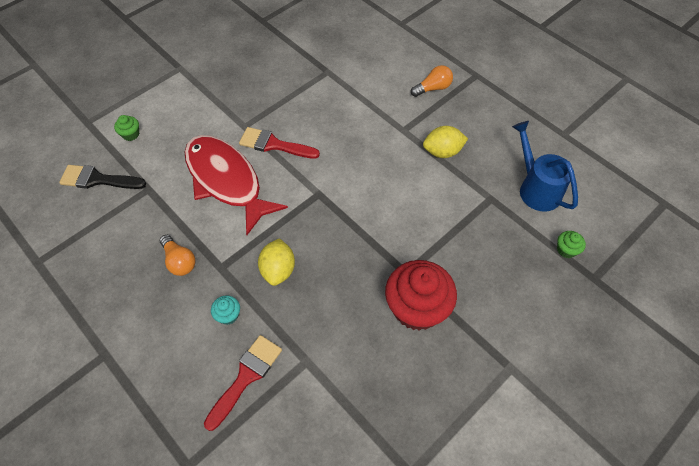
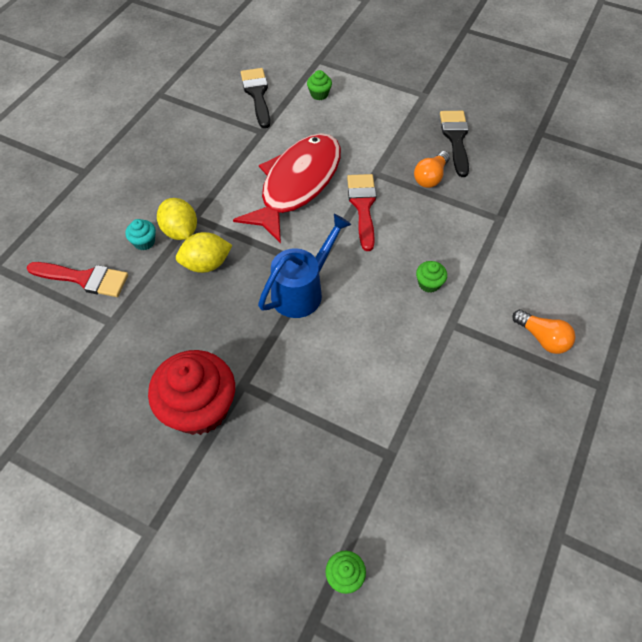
camera: 70 degrees right, 0 degrees up
orange light bulb [160,235,195,276] -> orange light bulb moved to [414,151,450,188]
yellow lemon [423,126,468,158] -> yellow lemon moved to [157,198,197,240]
blue watering can [512,121,578,212] -> blue watering can moved to [258,214,352,318]
none -> green cupcake [416,261,447,293]
none -> black brush [440,111,469,177]

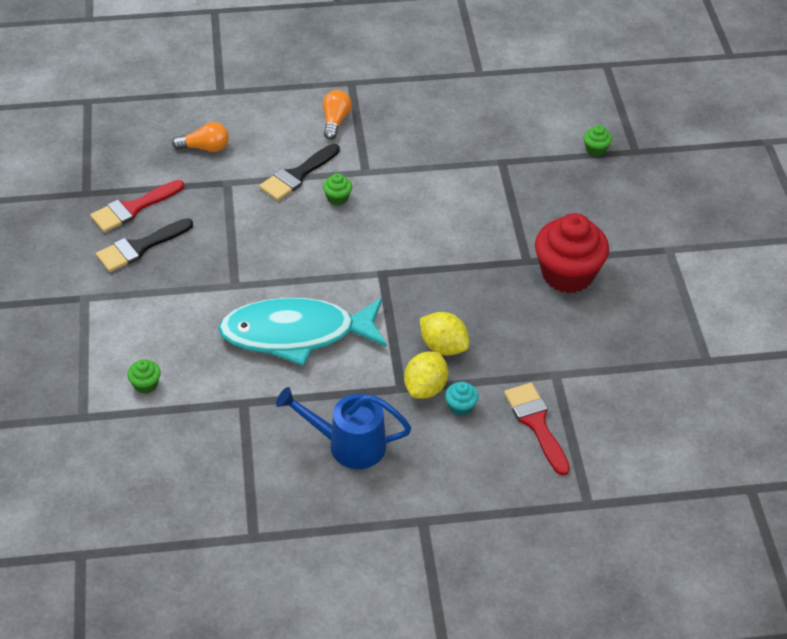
camera: 125 degrees left, 10 degrees down
red fish [233,133,341,244] -> turquoise fish [218,298,387,366]
black brush [241,68,270,128] -> black brush moved to [259,144,340,201]
blue watering can [258,214,352,318] -> blue watering can moved to [276,387,411,469]
red brush [347,174,377,251] -> red brush moved to [90,180,184,233]
orange light bulb [414,151,450,188] -> orange light bulb moved to [172,122,229,152]

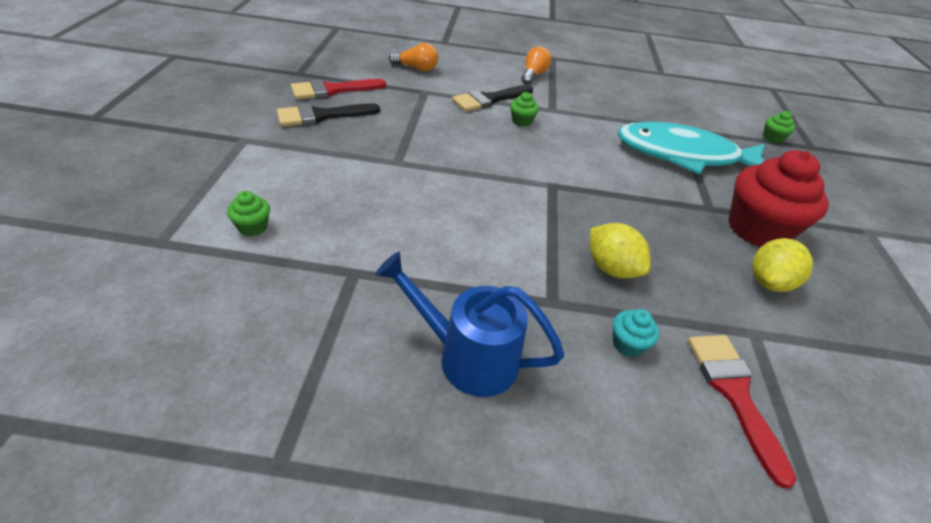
camera: 10 degrees right, 5 degrees down
turquoise fish [218,298,387,366] -> turquoise fish moved to [617,122,765,175]
yellow lemon [404,352,448,399] -> yellow lemon moved to [752,238,813,292]

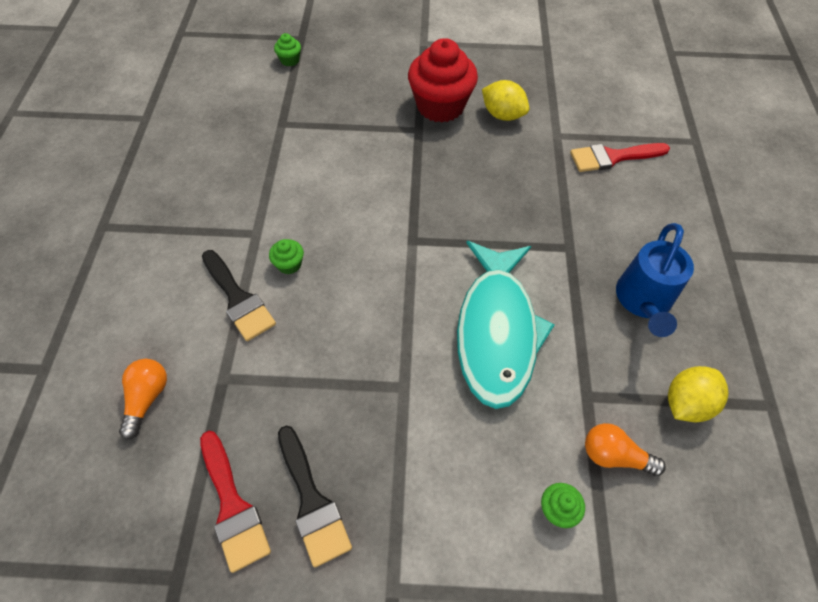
camera: 90 degrees left, 15 degrees up
orange light bulb [521,46,551,85] -> orange light bulb moved to [585,423,666,476]
yellow lemon [590,223,651,278] -> yellow lemon moved to [668,366,728,422]
turquoise cupcake [613,309,659,357] -> none
turquoise fish [617,122,765,175] -> turquoise fish moved to [457,241,555,409]

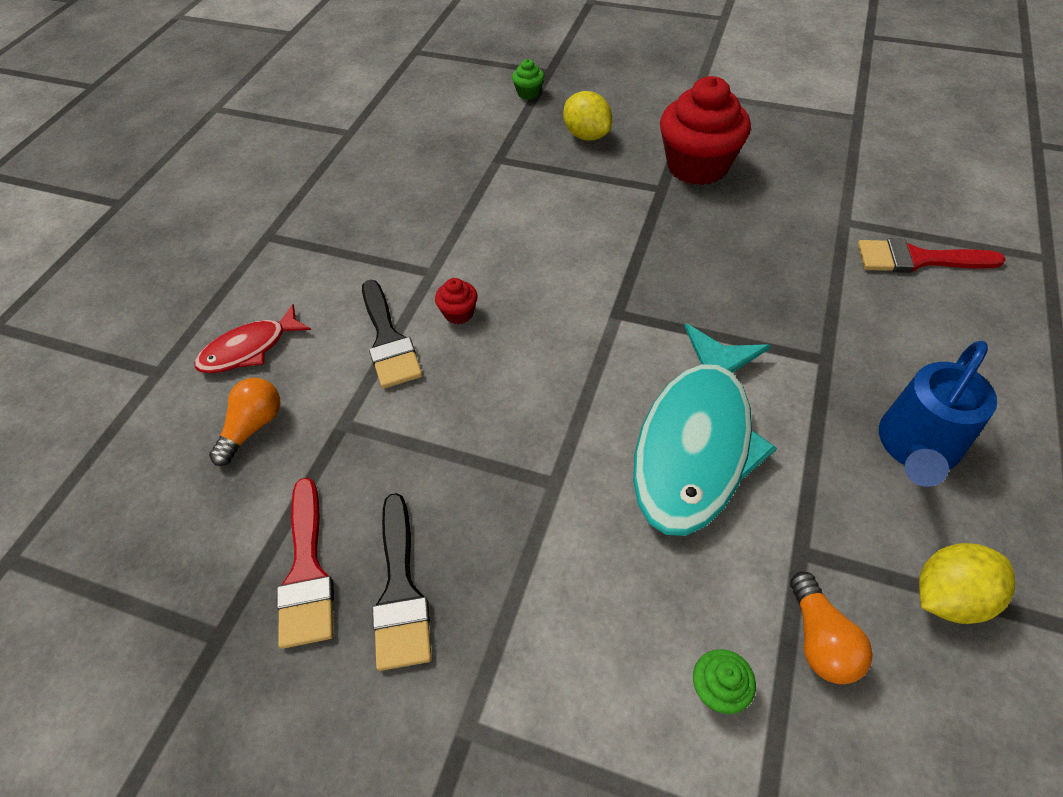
camera: 20 degrees right, 5 degrees down
green cupcake [269,239,304,274] -> red cupcake [435,278,477,324]
yellow lemon [482,80,529,121] -> yellow lemon moved to [563,91,612,141]
orange light bulb [585,423,666,476] -> orange light bulb turned 135 degrees counterclockwise [790,572,873,684]
none -> red fish [194,304,311,373]

